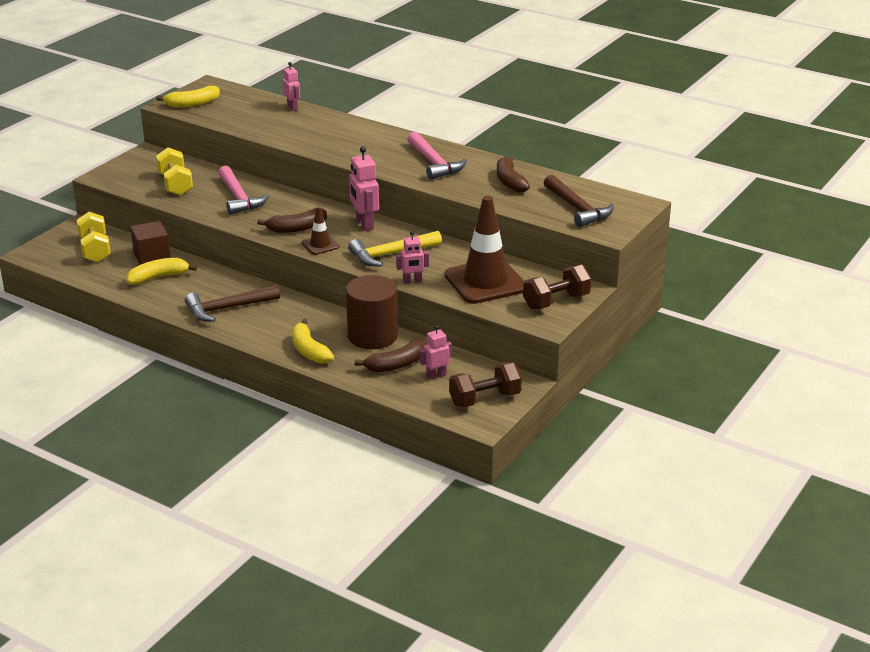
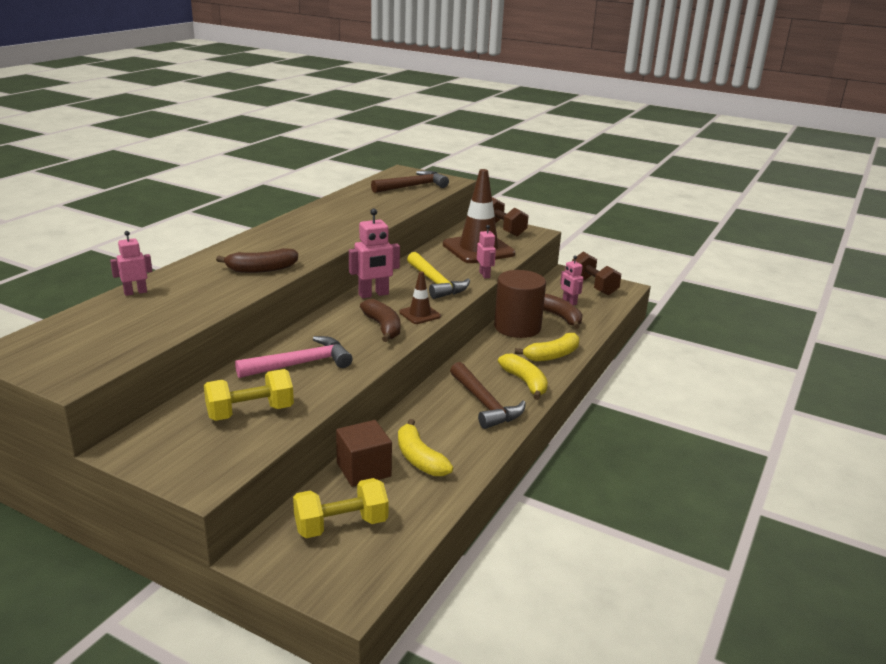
camera: 95 degrees left, 5 degrees down
yellow banana [156,86,220,108] -> yellow banana moved to [498,354,548,400]
pink hammer [407,132,467,180] -> none
brown banana [497,155,530,193] -> brown banana moved to [216,248,298,273]

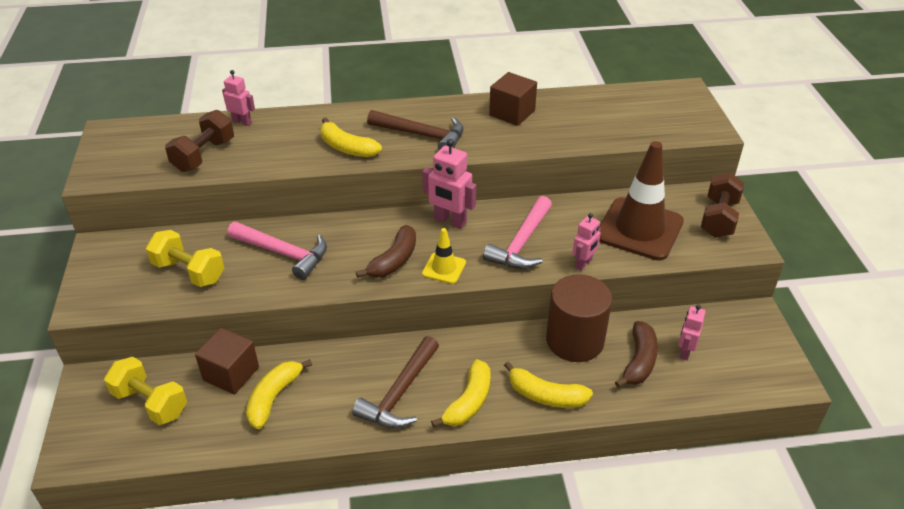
camera: 55 degrees right, 15 degrees up
brown banana [216,248,298,273] -> yellow banana [320,118,382,157]
brown hammer [371,171,449,193] -> brown hammer moved to [367,110,464,150]
brown traffic cone [399,271,441,324] -> yellow traffic cone [422,228,466,284]
yellow hammer [407,252,470,299] -> pink hammer [483,196,552,269]
brown dumbbell [572,252,621,295] -> brown dumbbell moved to [165,110,234,172]
none -> brown cube [489,72,537,126]

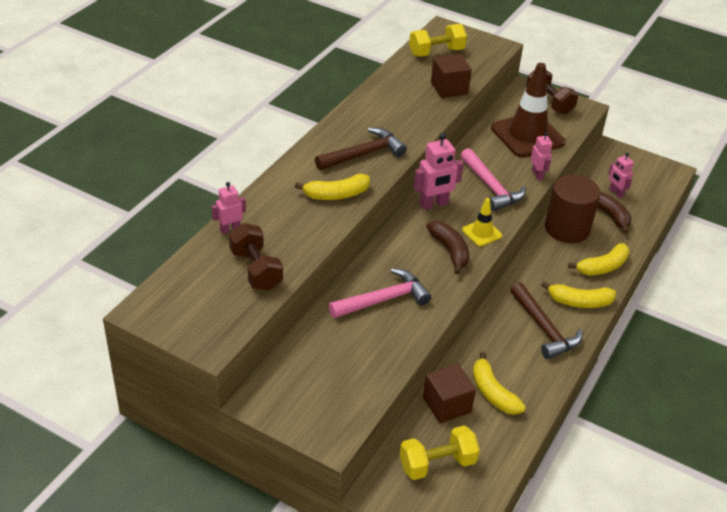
camera: 55 degrees left, 0 degrees up
yellow dumbbell [146,230,224,287] -> yellow dumbbell moved to [409,24,467,57]
yellow banana [431,359,491,428] -> yellow banana turned 120 degrees clockwise [541,281,616,308]
brown cube [489,72,537,126] -> brown cube moved to [431,54,472,98]

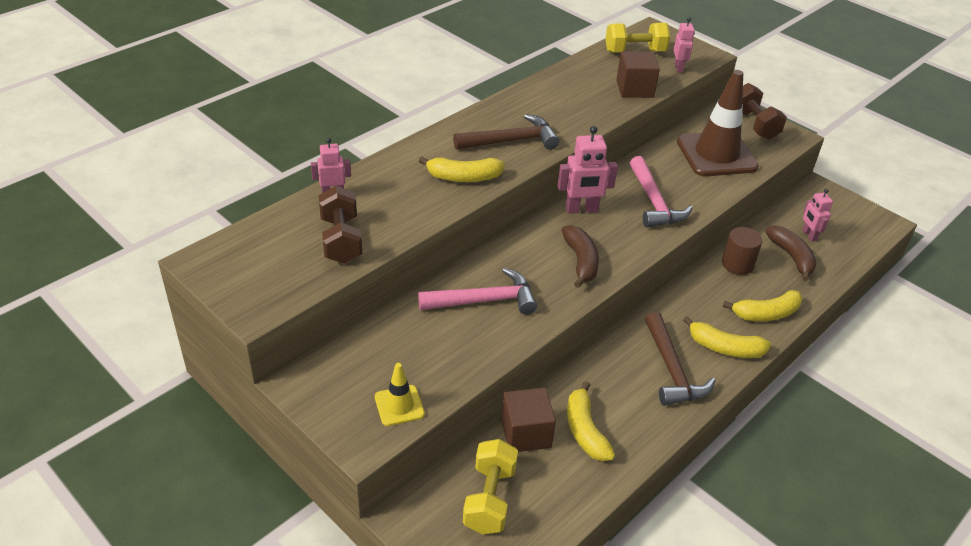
camera: 15 degrees right, 0 degrees up
yellow dumbbell [400,425,480,480] -> yellow dumbbell turned 75 degrees counterclockwise [463,439,518,534]
yellow traffic cone [462,198,502,246] -> yellow traffic cone moved to [375,363,425,426]
pink robot [531,132,552,180] -> pink robot moved to [673,17,695,72]
brown cylinder [545,175,601,243] -> brown cylinder [722,227,763,275], size x0.60

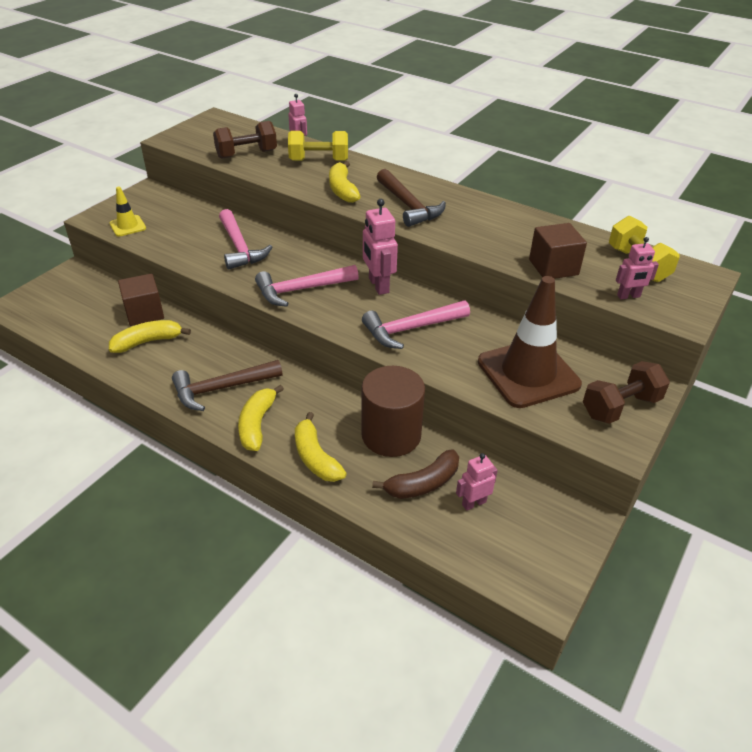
camera: 80 degrees right, 0 degrees up
yellow dumbbell [463,439,518,534] -> yellow dumbbell moved to [288,131,348,161]
brown banana [561,225,599,288] -> pink hammer [255,265,359,307]
brown cylinder [722,227,763,275] -> brown cylinder [361,366,425,457], size x1.65

